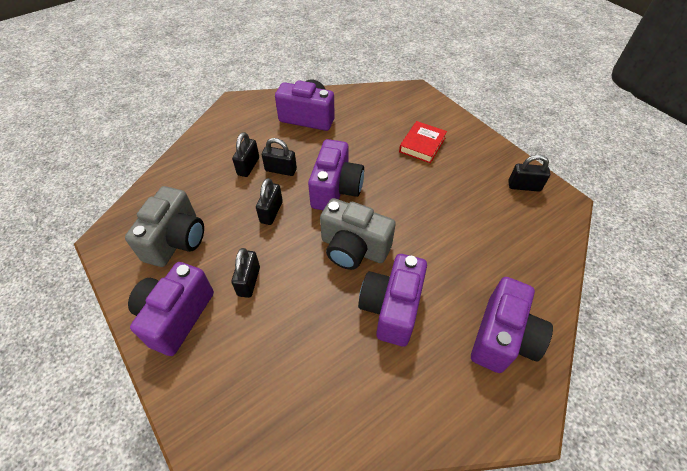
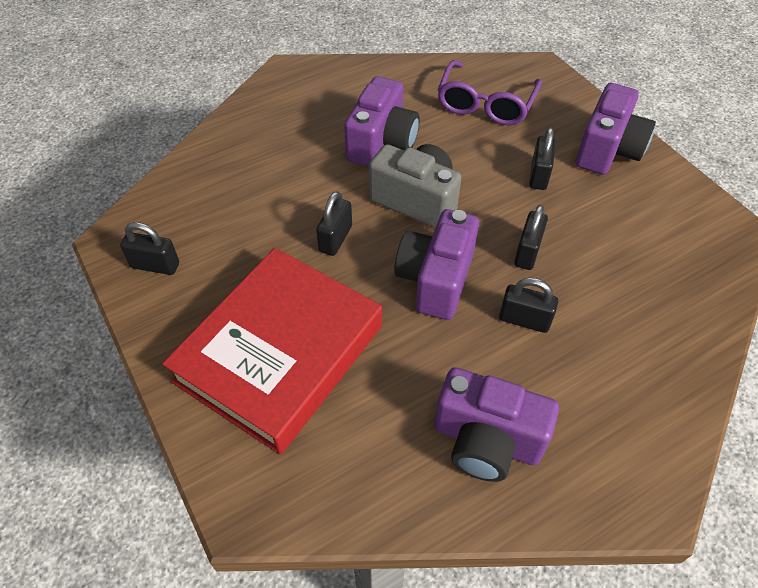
camera: 175 degrees left, 0 degrees up
grey camera [125,186,204,267] -> none
black padlock [232,132,259,177] -> black padlock moved to [316,191,352,256]
red book [399,121,447,163] -> red book [162,248,382,455], size x2.30
purple camera [471,277,553,373] -> none
none -> purple glasses [437,60,542,125]

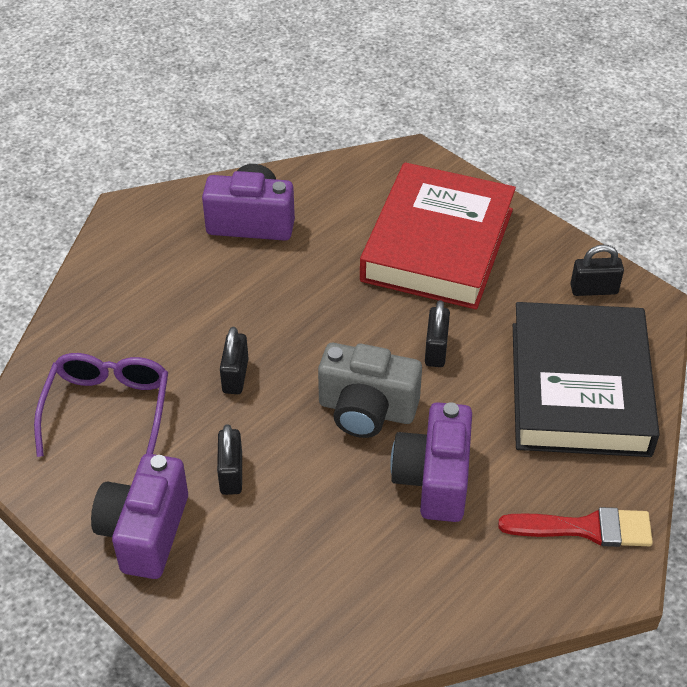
camera: 165 degrees right, 5 degrees down
purple camera [394,209,479,320] -> none
purple glasses [437,60,542,125] -> purple glasses moved to [34,353,168,457]
black padlock [499,278,558,333] -> none
none -> red brush [498,507,653,547]
none -> black book [513,302,660,457]

